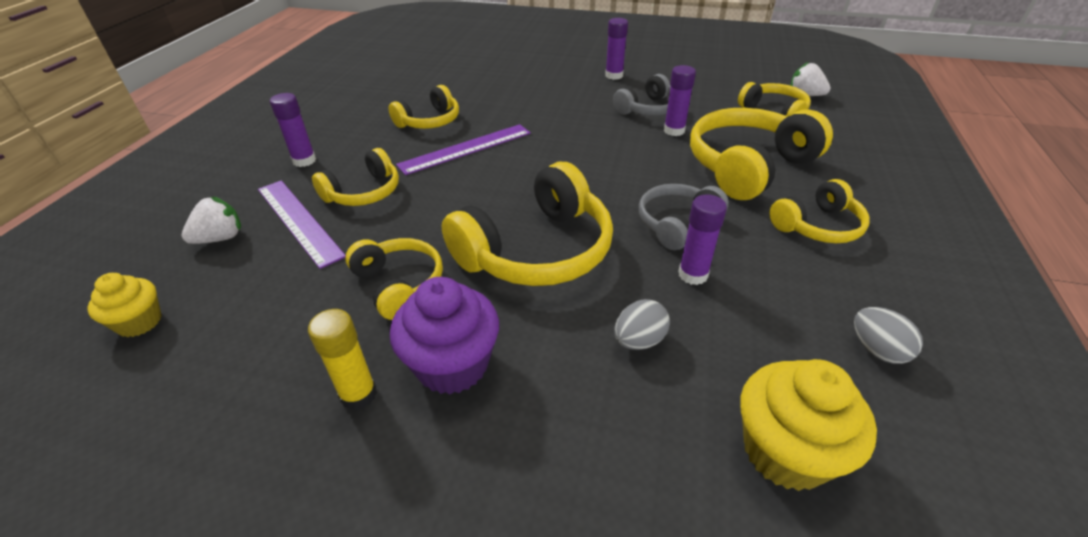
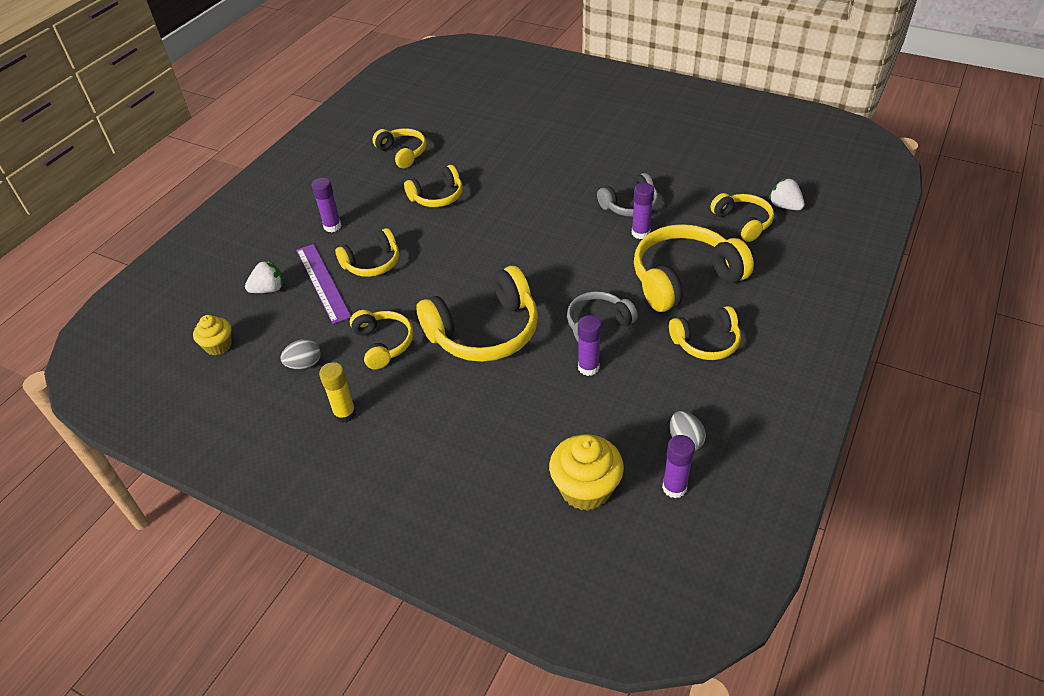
camera: 15 degrees right, 5 degrees up
purple cupcake [390,277,499,394] -> none
purple ruler [396,124,531,175] -> none
purple glue stick [605,18,628,80] -> purple glue stick moved to [662,435,695,498]
grey egg [614,299,670,350] -> grey egg moved to [280,339,321,369]
none -> yellow headphones [372,128,426,168]

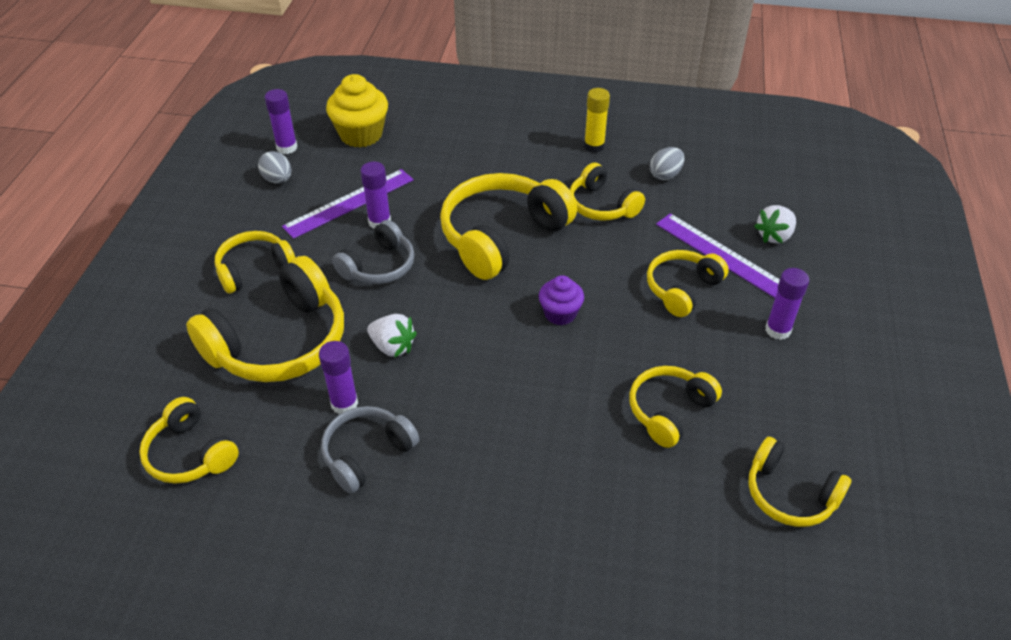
camera: 160 degrees right, 0 degrees up
yellow cupcake [193,315,232,356] -> none
white strawberry [768,178,805,210] -> white strawberry moved to [367,314,417,358]
none -> purple ruler [282,169,414,239]
none -> purple cupcake [539,275,584,325]

